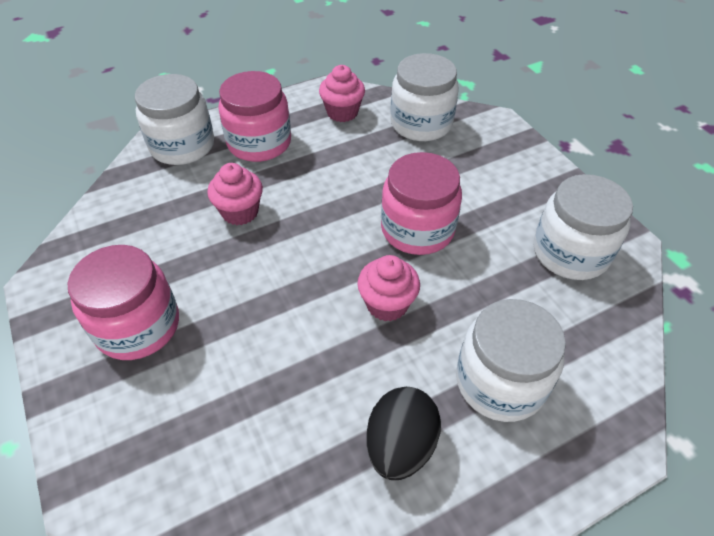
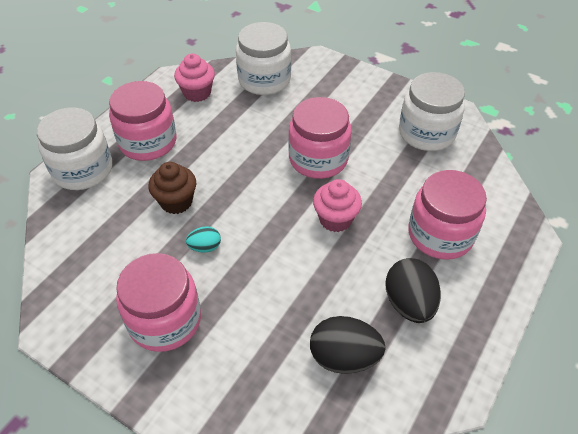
camera: 30 degrees left, 0 degrees up
pink cupcake [207,163,263,225] -> brown cupcake [148,162,196,214]
white jar [456,299,566,422] -> pink jar [408,170,487,260]
none -> turquoise egg [186,226,221,253]
none -> black egg [310,316,386,374]

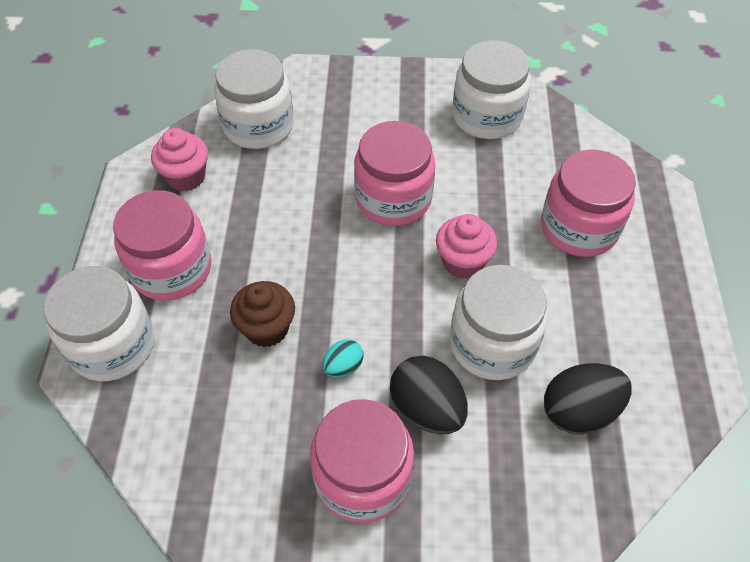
camera: 30 degrees left, 5 degrees up
black egg [385,258,441,323] -> black egg moved to [390,356,468,434]
none -> white jar [450,265,548,380]

